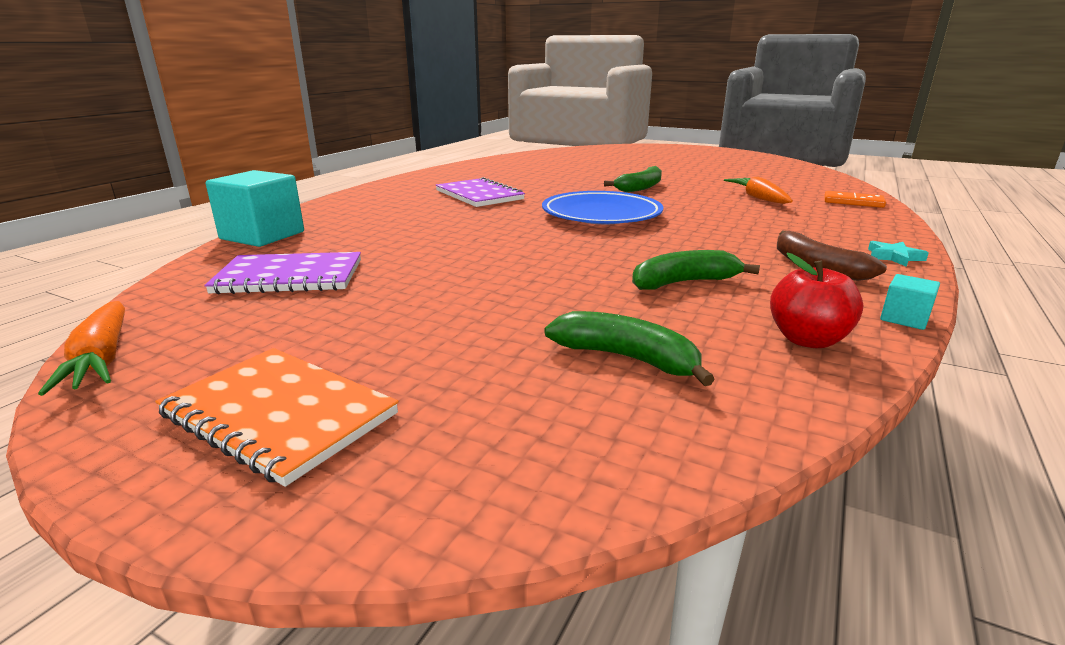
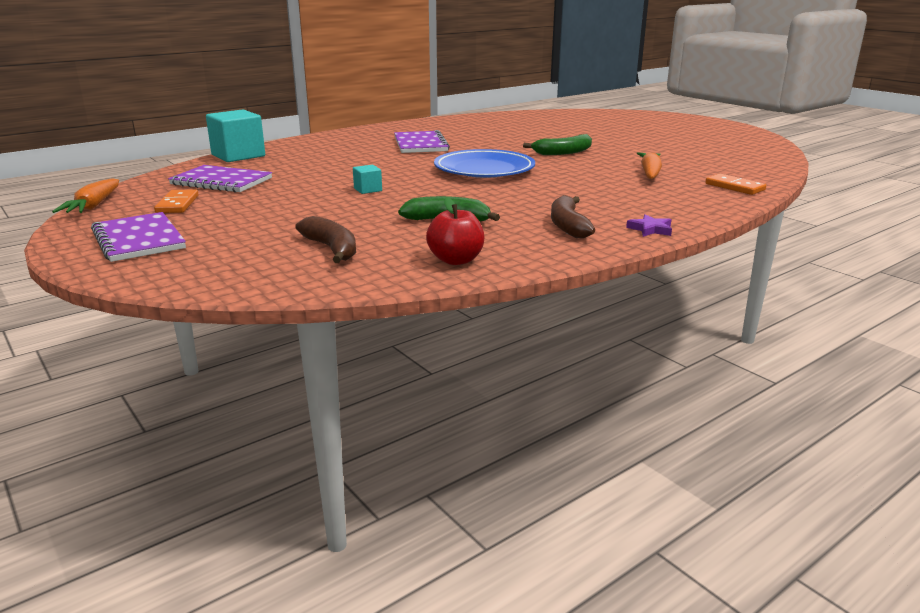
camera: 25 degrees right, 0 degrees up
orange notebook [155,348,399,487] -> purple notebook [91,212,186,262]
green banana [544,311,715,386] -> brown banana [295,216,356,263]
turquoise star [868,241,928,267] -> purple star [626,214,672,237]
turquoise cube [880,274,940,330] -> turquoise cube moved to [353,165,382,194]
none -> orange domino [154,189,199,213]

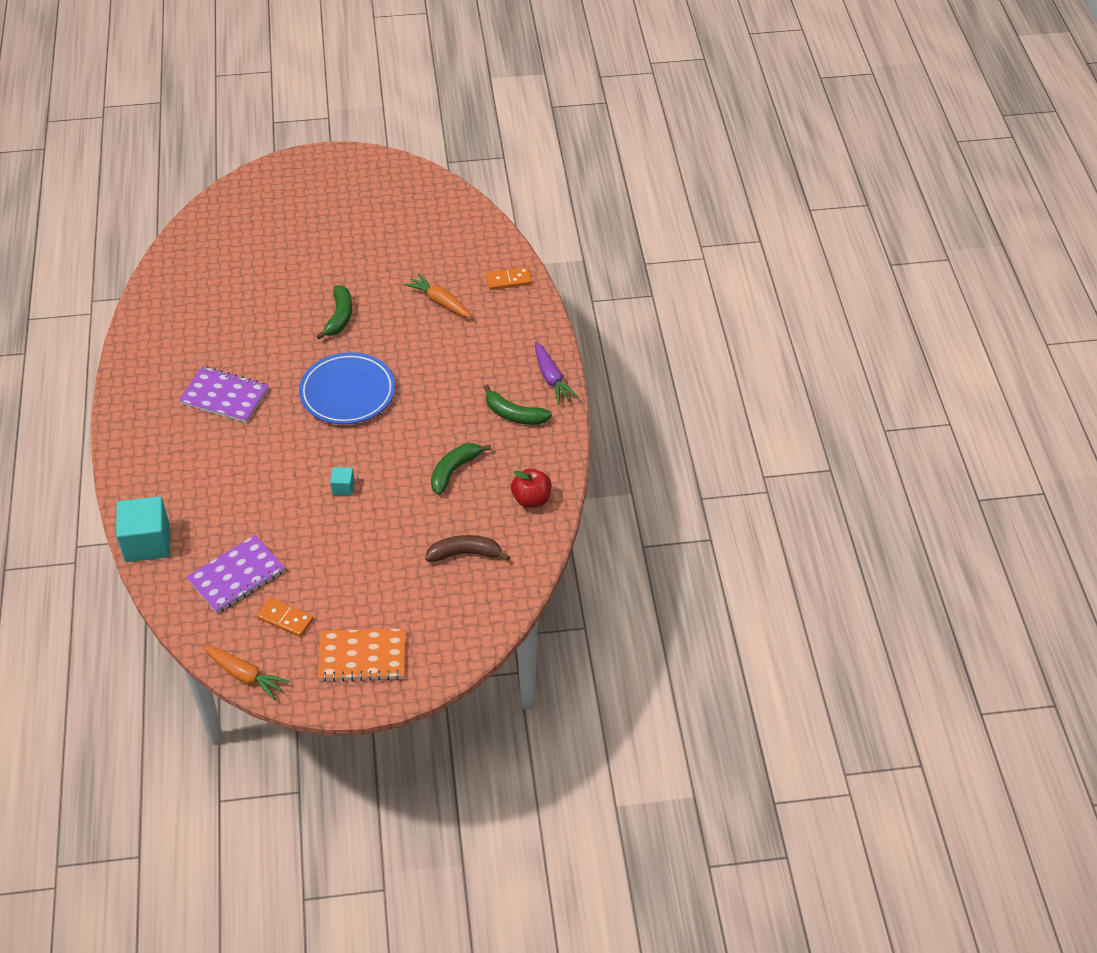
camera: 60 degrees left, 25 degrees up
purple notebook [91,212,186,262] -> orange notebook [318,629,406,682]
brown banana [551,195,595,238] -> green banana [484,385,552,425]
purple star [626,214,672,237] -> purple carrot [535,342,579,404]

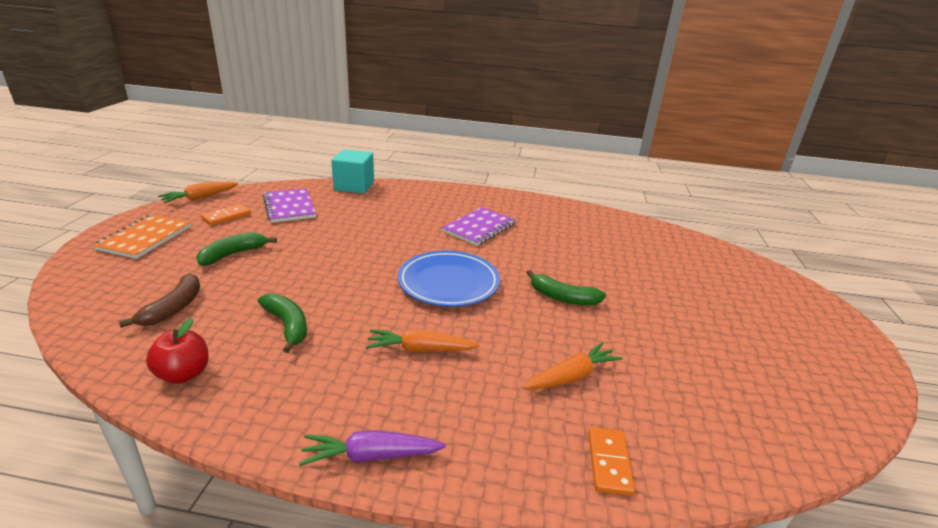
camera: 105 degrees right, 20 degrees down
turquoise cube [330,467,355,496] -> none
green banana [484,385,552,425] -> green banana moved to [196,232,277,266]
none -> orange carrot [365,329,479,352]

